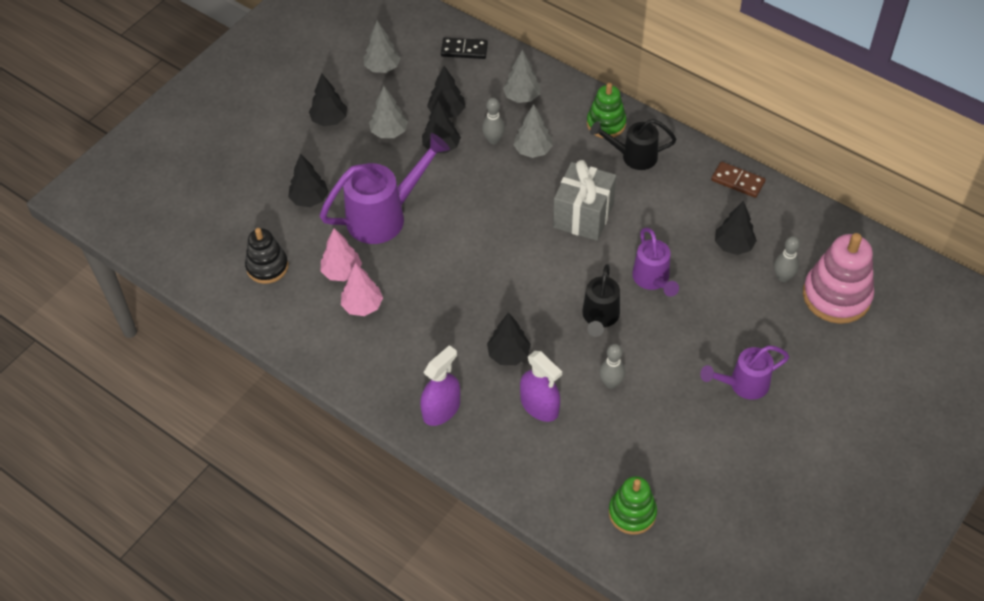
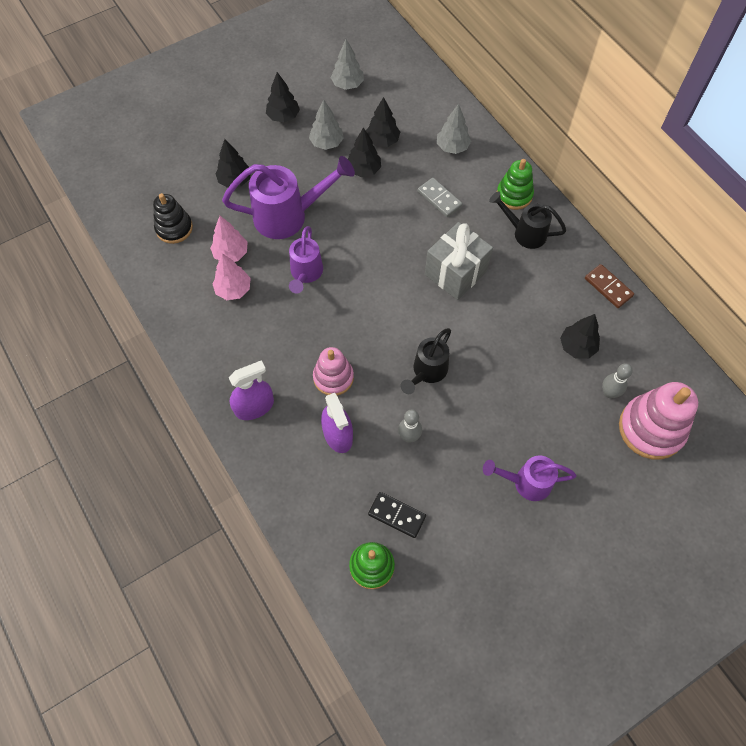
camera: 20 degrees right, 10 degrees up
black domino [441,38,488,59] -> black domino moved to [368,492,426,538]
grey bowling pin [482,98,505,145] -> none
black tree [487,312,531,365] -> pink stacking toy [313,347,354,396]
grey tree [513,104,553,158] -> grey domino [418,178,463,217]
purple watering can [632,228,679,297] -> purple watering can moved to [289,226,323,293]

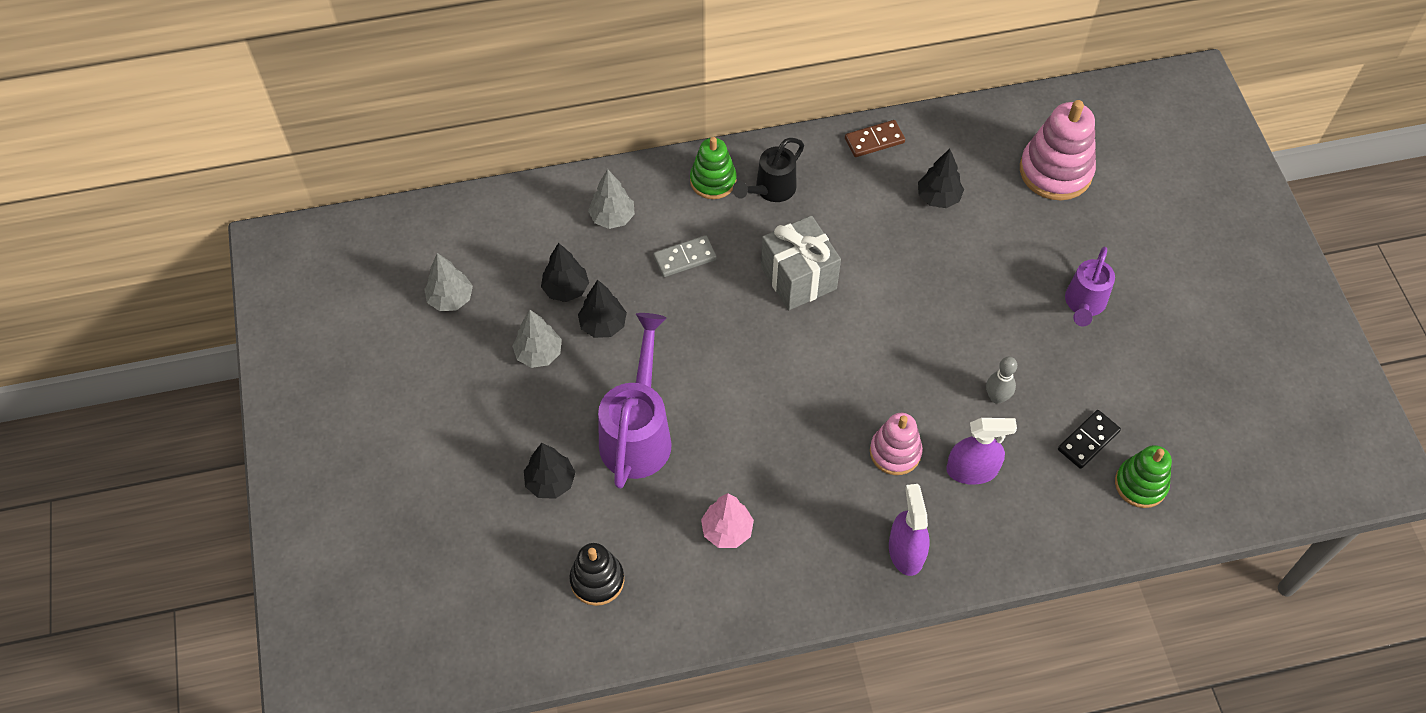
camera: 70 degrees left, 5 degrees down
pink tree [210,216,247,262] -> none
black tree [266,72,300,122] -> none
purple watering can [289,226,323,293] -> none
black watering can [401,328,451,394] -> none
grey bowling pin [602,364,633,398] -> none

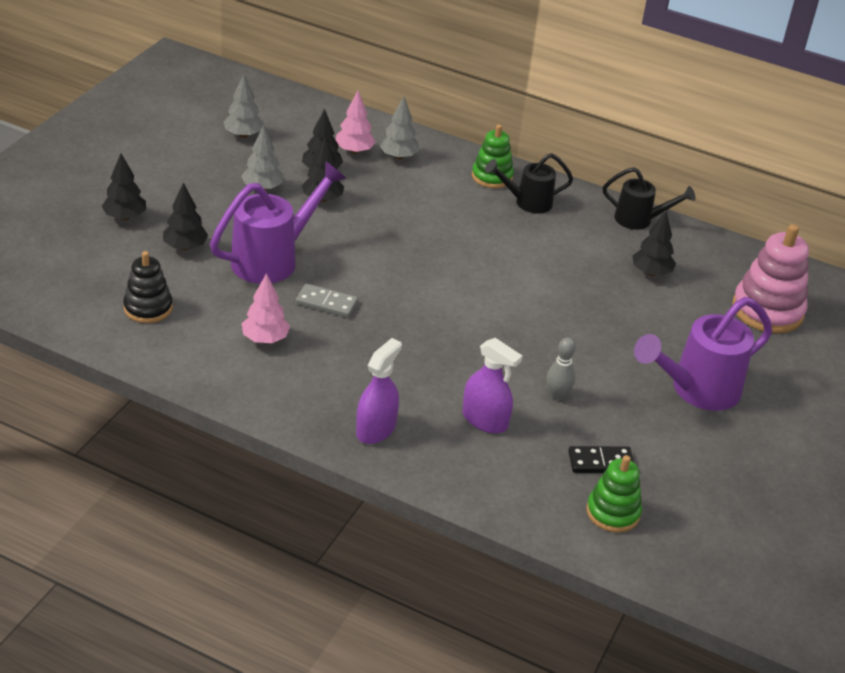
camera: 35 degrees right, 20 degrees down
grey domino [653,235,716,277] -> grey domino moved to [296,284,358,318]
grey gift [761,215,841,310] -> none
brown domino [845,120,905,157] -> black watering can [603,167,696,230]
pink stacking toy [870,413,923,475] -> none
purple watering can [1065,247,1115,327] -> purple watering can [634,297,772,411], size x1.63
none -> black tree [101,154,146,220]
none -> pink tree [336,90,376,154]

